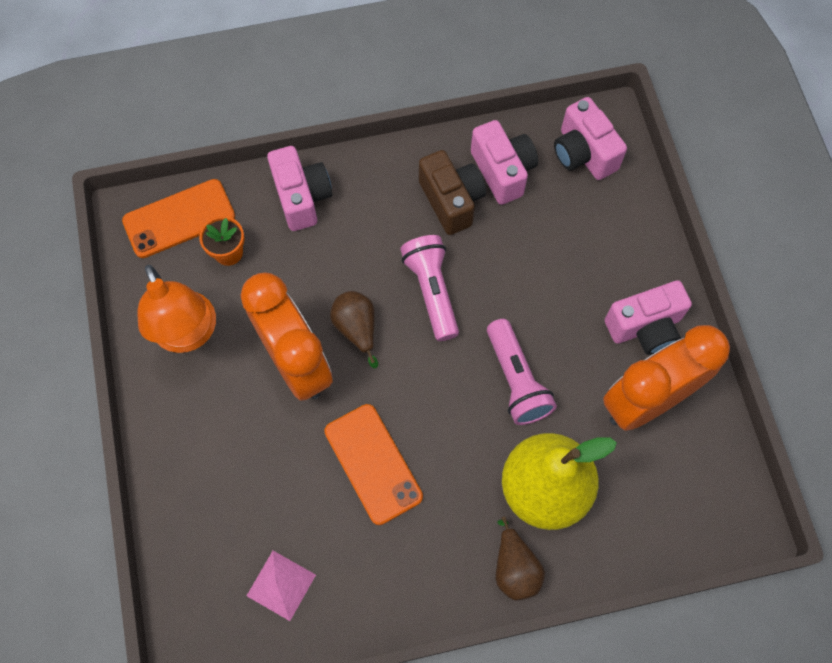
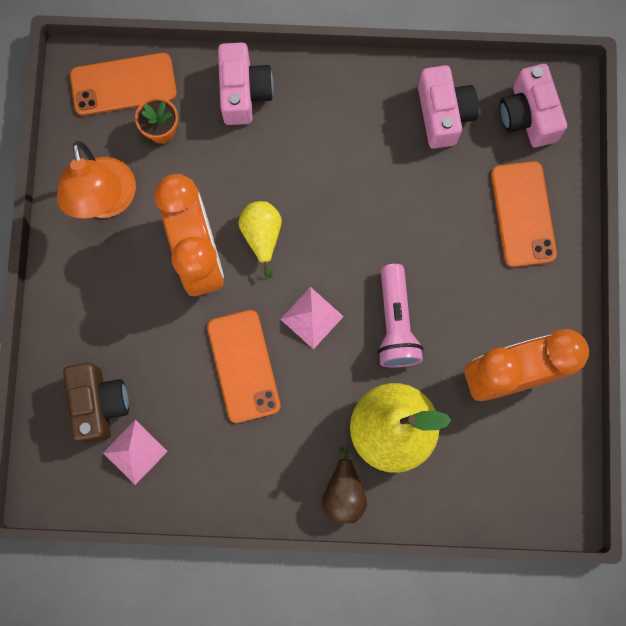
camera: 15 degrees right, 10 degrees up
brown pear [330,291,378,368] -> yellow pear [238,201,282,278]
pink flashlight [400,235,459,341] -> none
brown camera [419,150,486,235] -> brown camera moved to [63,363,129,443]
pink camera [604,280,692,355] -> none
none -> pink pyramid [280,287,344,349]
none -> orange phone [491,161,557,267]

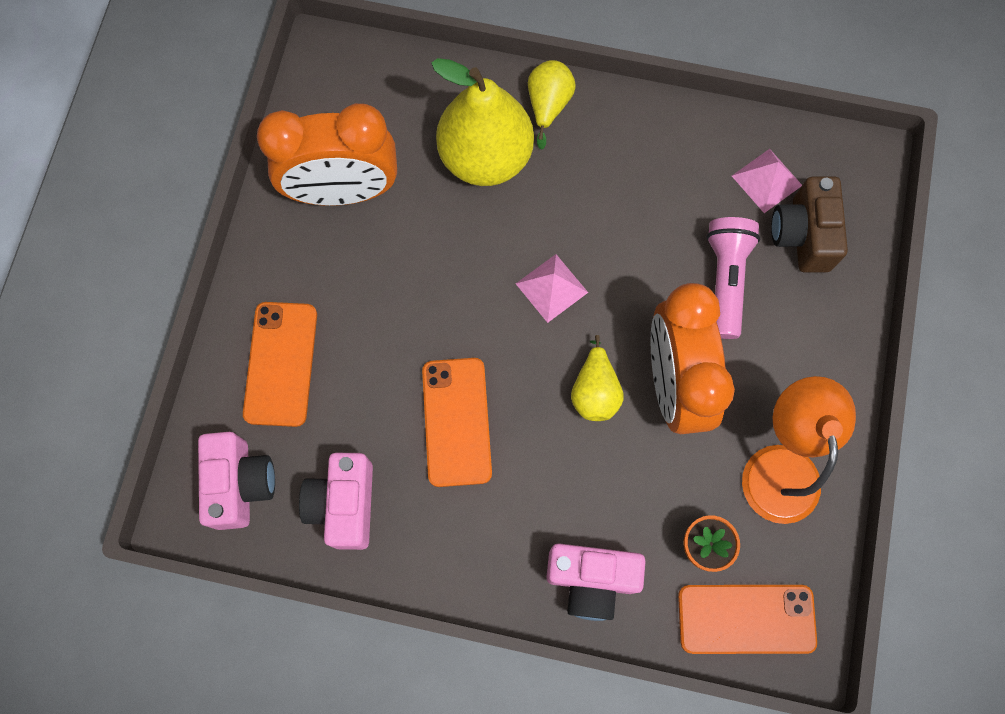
camera: 170 degrees left, 5 degrees down
orange phone [207,310,281,423] -> orange phone moved to [422,358,492,487]
pink camera [218,43,273,125] -> pink camera turned 90 degrees counterclockwise [547,543,646,621]
brown pear [322,447,367,523] -> yellow pear [528,60,576,150]
pink flashlight [377,264,423,368] -> pink flashlight moved to [706,217,760,339]

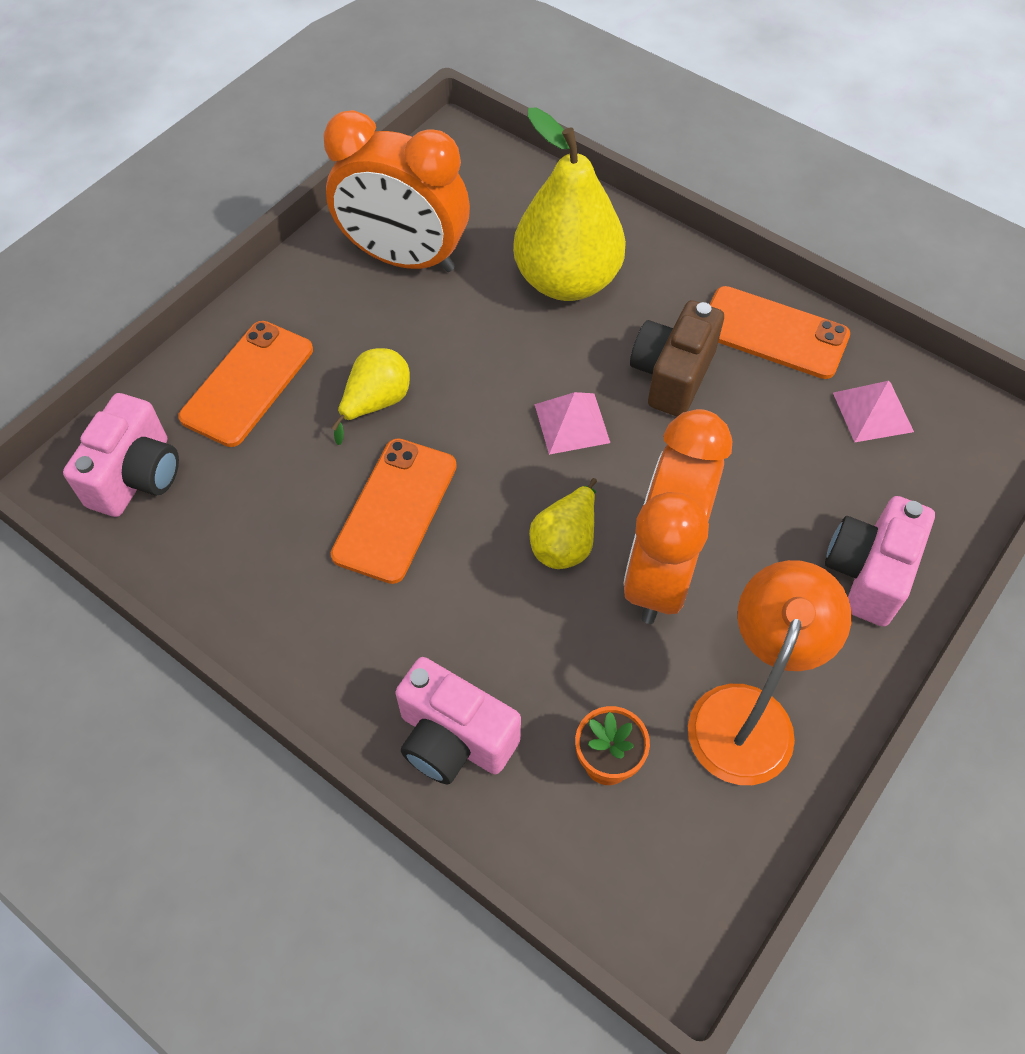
camera: 25 degrees right, 15 degrees down
pink camera [299,453,373,550] -> pink camera moved to [825,496,935,627]
yellow pear [528,60,576,150] -> yellow pear moved to [331,348,410,445]
orange phone [678,585,817,654] -> orange phone moved to [710,286,850,379]
pink flashlight [706,217,760,339] -> none
brown camera [771,177,848,272] -> brown camera moved to [630,300,724,417]

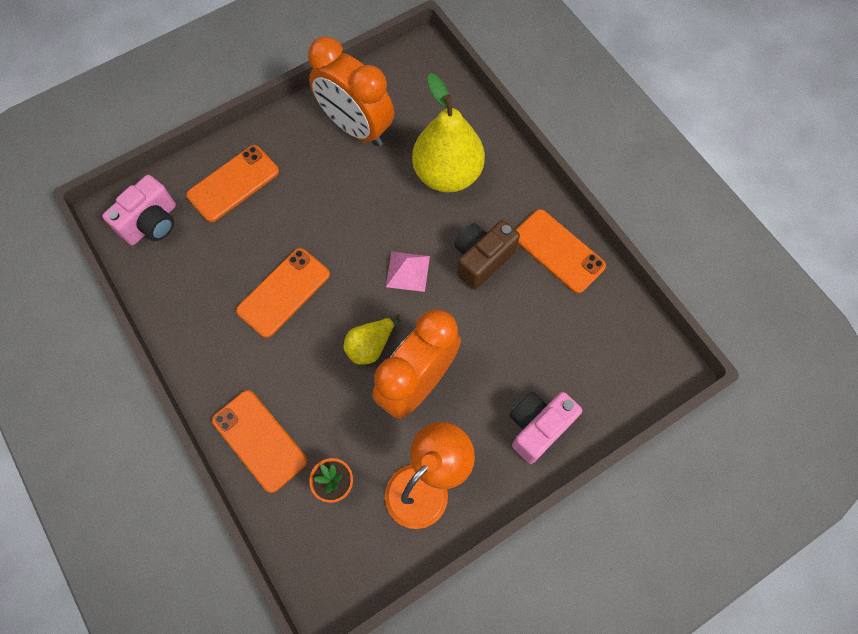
camera: 20 degrees right, 10 degrees up
yellow pear [331,348,410,445] -> none
pink camera [395,657,521,785] -> orange phone [212,390,308,493]
pink pyramid [833,381,914,442] -> none

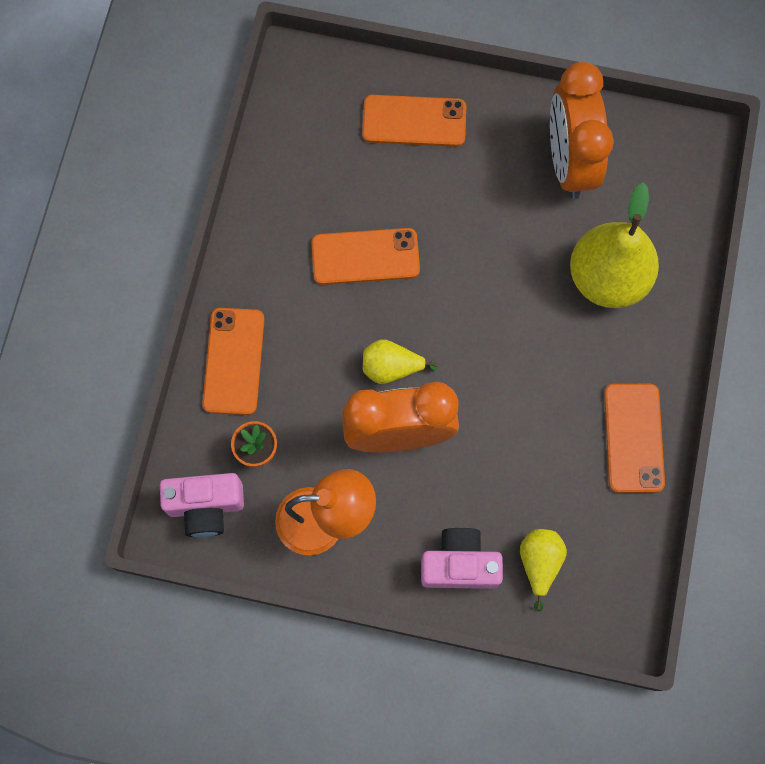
camera: 45 degrees right, 5 degrees up
pink camera [102,175,176,245] -> pink camera moved to [160,473,244,537]
pink pyramid [386,252,430,292] -> none
brown camera [455,220,520,290] -> none
none -> yellow pear [520,529,567,611]

